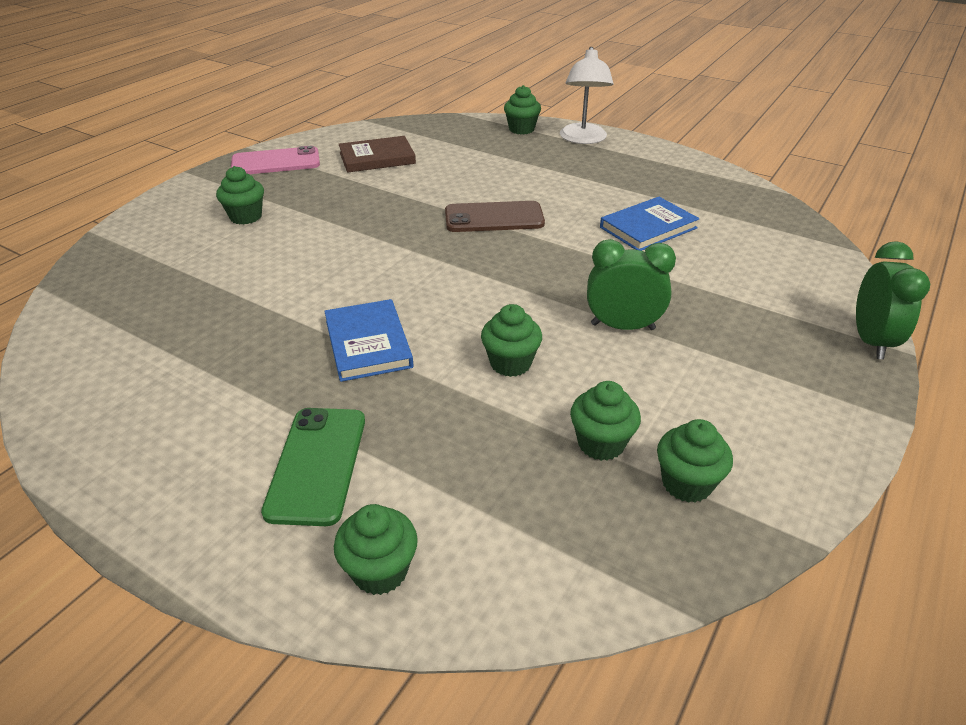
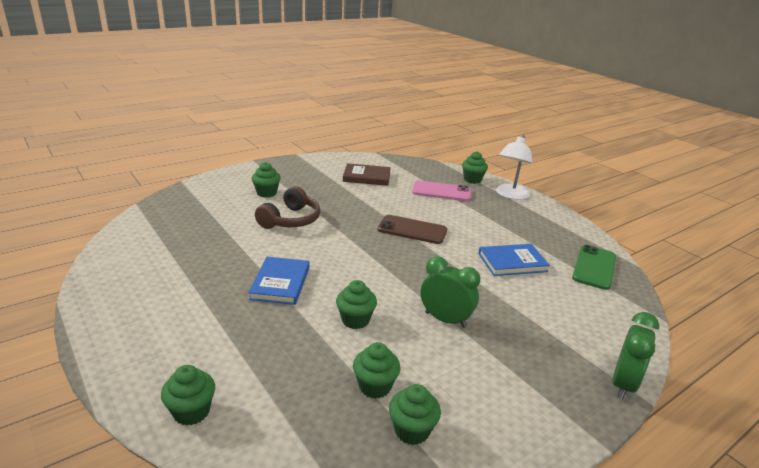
camera: 20 degrees right, 10 degrees down
pink phone [231,146,320,174] -> pink phone moved to [412,180,471,201]
green phone [261,408,365,526] -> green phone moved to [572,245,616,290]
none -> brown headphones [255,186,320,229]

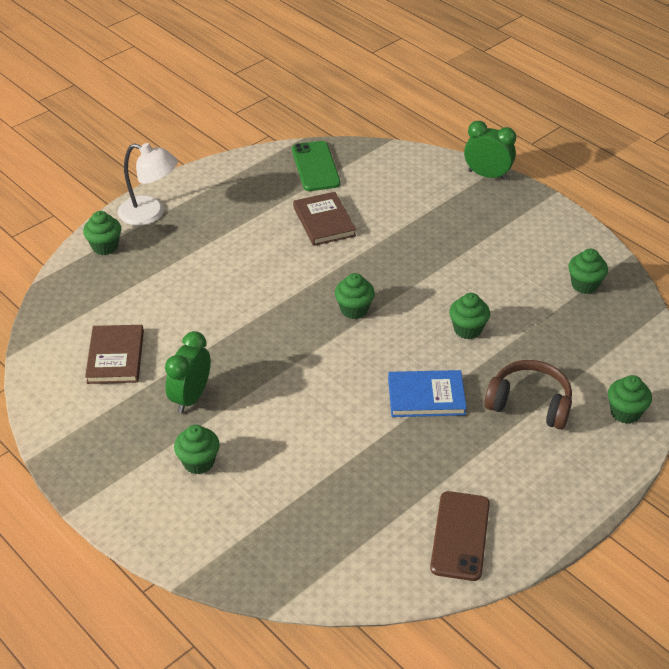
camera: 95 degrees left, 15 degrees up
brown headphones [255,186,320,229] -> brown headphones moved to [484,360,572,430]
green cupcake [353,342,401,399] -> green cupcake moved to [335,273,375,319]
brown phone [378,215,447,244] -> brown phone moved to [430,491,490,581]
pink phone [412,180,471,201] -> none
green clock [421,256,480,328] -> green clock moved to [165,331,211,413]
blue book [478,244,550,276] -> brown book [293,192,356,246]
green phone [572,245,616,290] -> green phone turned 60 degrees clockwise [292,141,340,191]

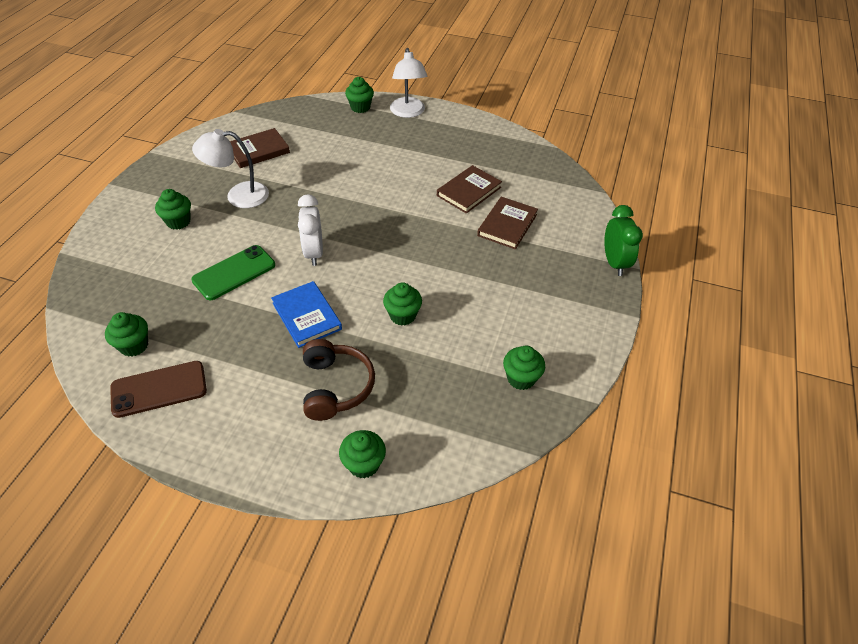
camera: 60 degrees right, 5 degrees up
green clock [165,331,211,413] -> white lamp [192,129,269,208]
green phone [292,141,340,191] -> green phone moved to [191,245,275,300]
green cupcake [335,273,375,319] -> green cupcake moved to [105,312,148,357]
none -> white clock [298,194,323,266]
none -> brown book [477,197,538,249]

